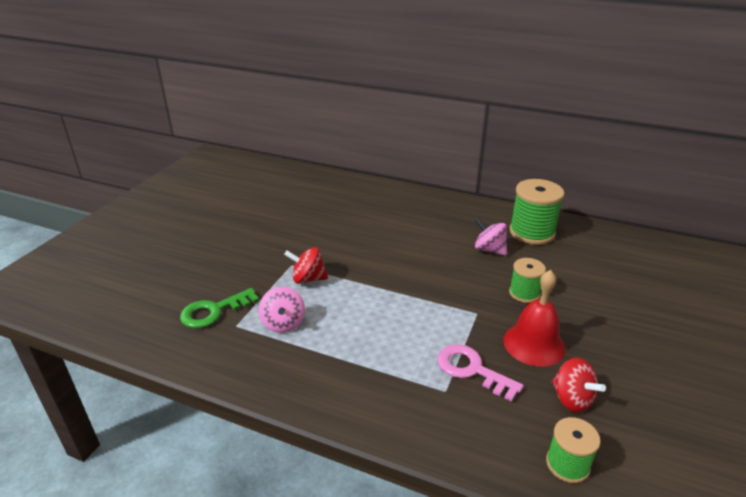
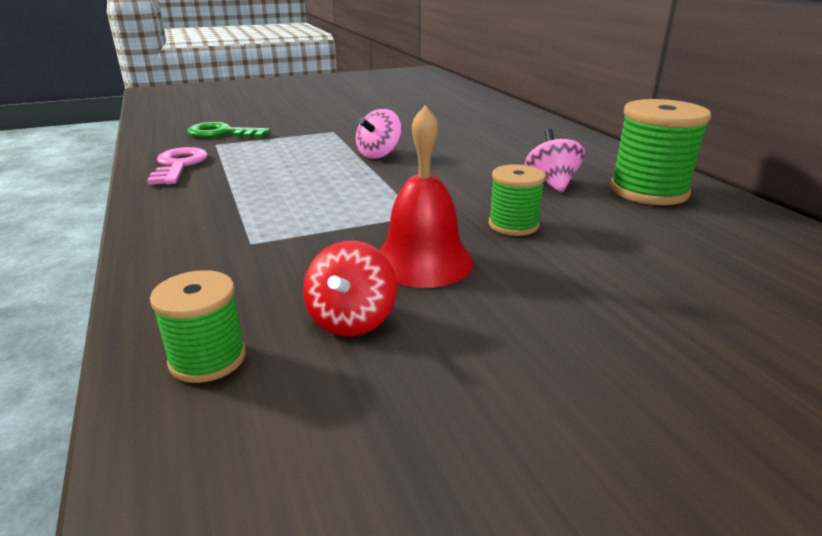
camera: 45 degrees right, 5 degrees down
pink spinning top [259,287,305,333] -> pink spinning top moved to [356,109,402,159]
red spinning top [284,247,328,284] -> none
pink key [438,344,523,402] -> pink key moved to [147,147,208,184]

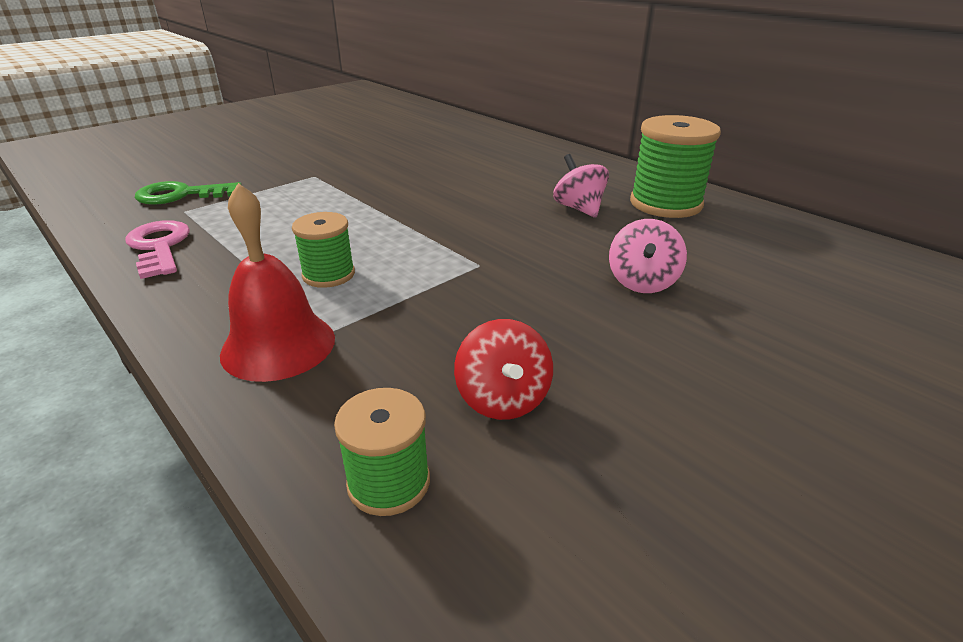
camera: 20 degrees left, 5 degrees up
pink spinning top [356,109,402,159] -> pink spinning top moved to [609,219,687,293]
red bell [379,105,474,288] -> red bell moved to [220,183,335,382]
green spool [489,164,545,236] -> green spool moved to [292,212,355,288]

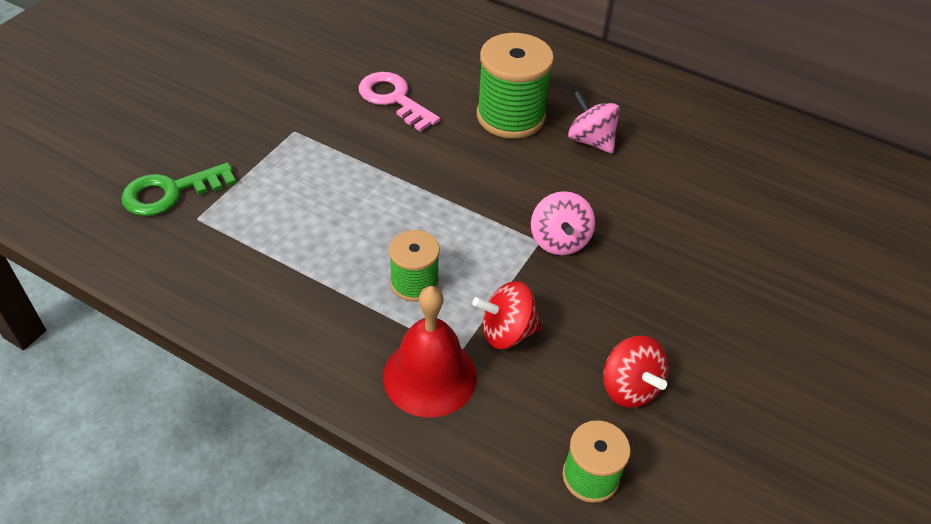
camera: 20 degrees left, 15 degrees up
pink key [125,220,190,279] -> pink key moved to [359,72,440,132]
pink spinning top [609,219,687,293] -> pink spinning top moved to [531,191,595,255]
green spool [630,115,721,218] -> green spool moved to [477,33,554,139]
none -> red spinning top [472,281,542,349]

